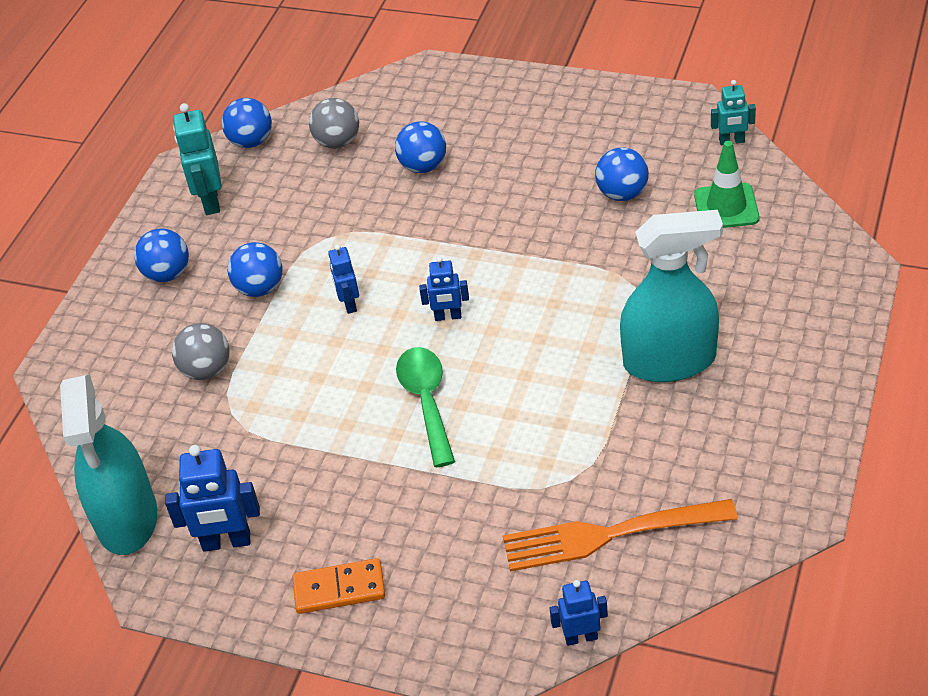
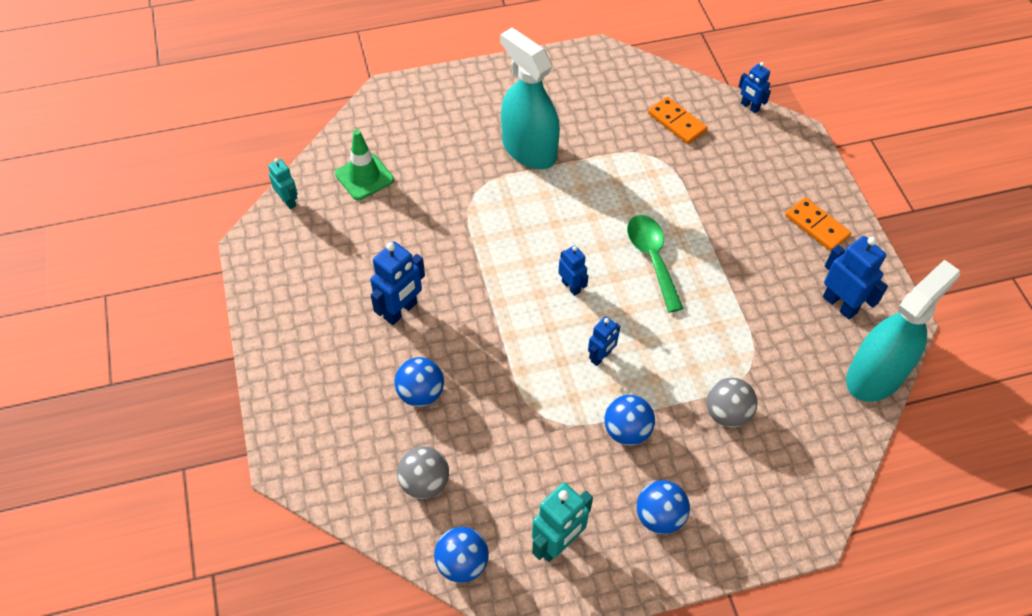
camera: 130 degrees left, 10 degrees up
green spoon [396,347,455,467] -> green spoon turned 120 degrees clockwise [627,215,684,313]
orange fork [503,499,738,572] -> orange domino [648,96,707,144]
blue ball [595,147,649,201] -> none
none -> blue robot [370,241,425,325]

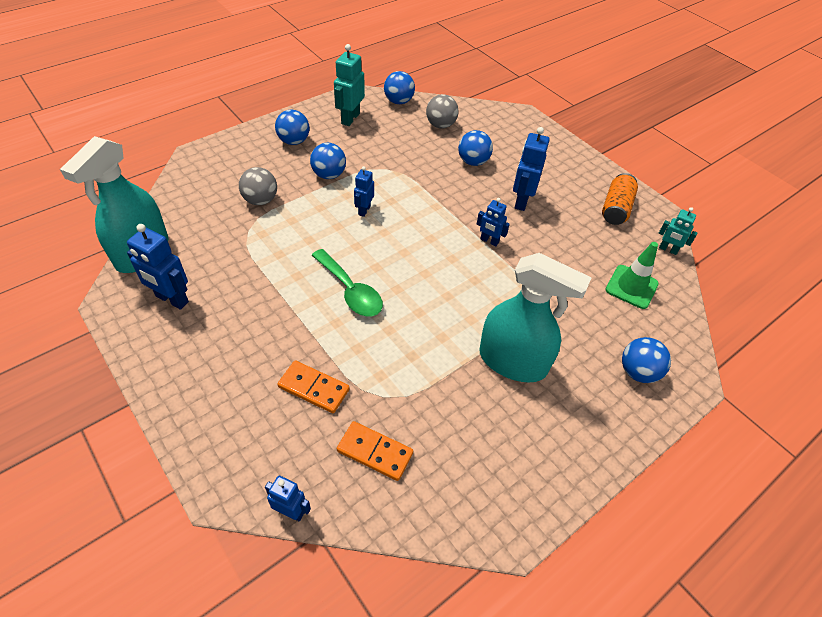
camera: 155 degrees right, 5 degrees down
blue robot [558,245,588,296] -> blue robot moved to [477,198,510,246]
orange domino [785,197,851,251] -> orange domino moved to [278,360,350,413]
none -> orange can [602,173,638,225]
none -> blue ball [622,337,671,383]

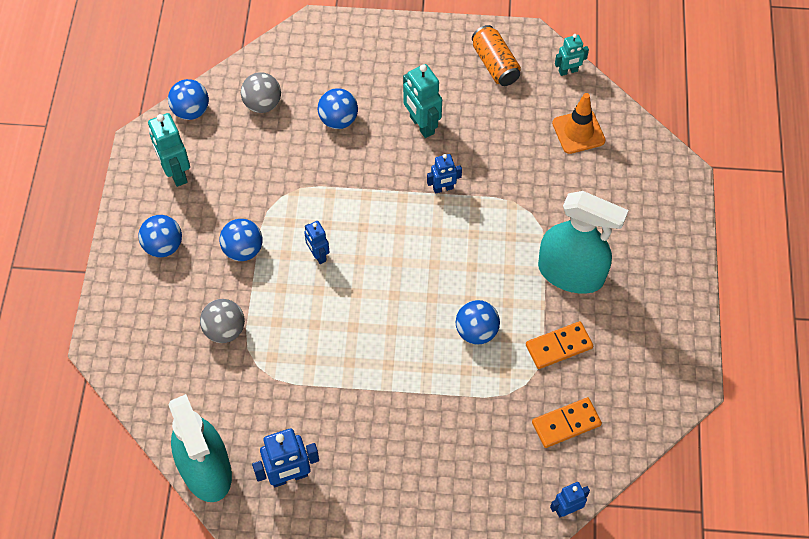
camera: 45 degrees left, 10 degrees up
orange domino [278,360,350,413] -> orange domino moved to [526,321,593,369]
green spoon [311,249,383,316] -> none
turquoise spray bottle [479,253,592,383] -> turquoise spray bottle turned 45 degrees clockwise [538,191,628,294]
blue robot [513,127,550,211] -> turquoise robot [403,64,442,138]
green traffic cone [605,242,659,309] -> orange traffic cone [552,93,606,154]
blue ball [622,337,671,383] -> blue ball moved to [456,300,500,345]

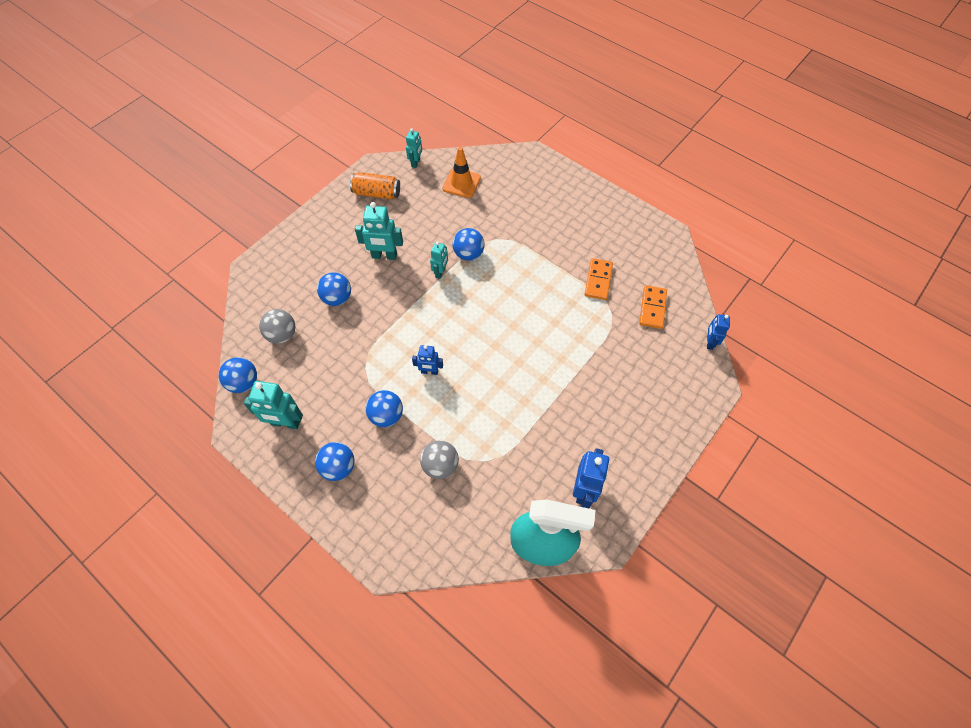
camera: 55 degrees left, 0 degrees up
blue robot [427,154,462,194] -> turquoise robot [430,242,448,279]
blue ball [456,300,500,345] -> blue ball moved to [453,228,485,261]
turquoise spray bottle [538,191,628,294] -> none

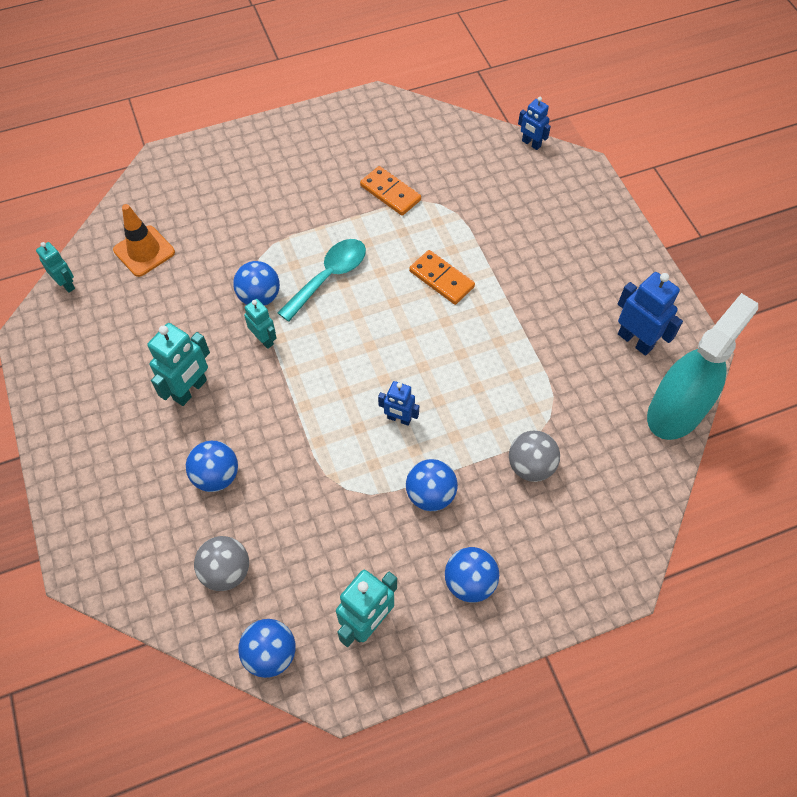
camera: 60 degrees left, 0 degrees up
orange can [350,172,400,200] -> none
blue robot [412,345,443,375] -> blue robot turned 75 degrees clockwise [378,381,419,426]
orange domino [639,285,667,329] -> orange domino moved to [409,250,475,305]
none -> turquoise spoon [278,239,366,322]

